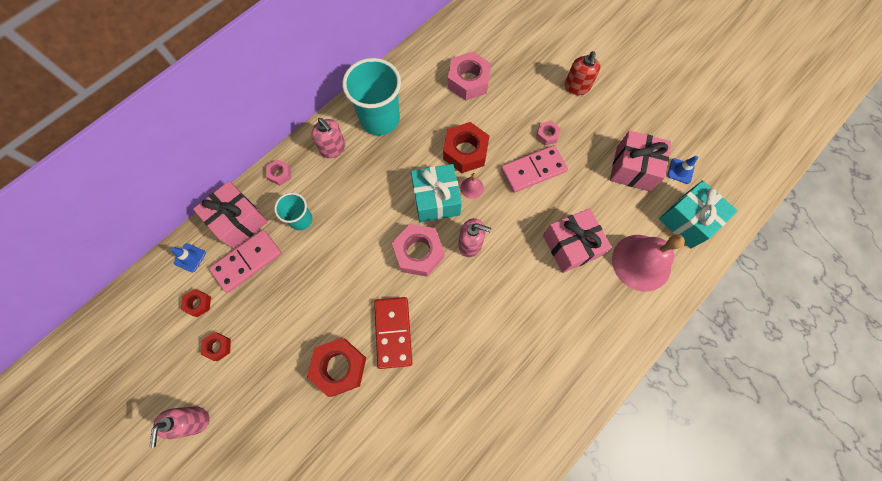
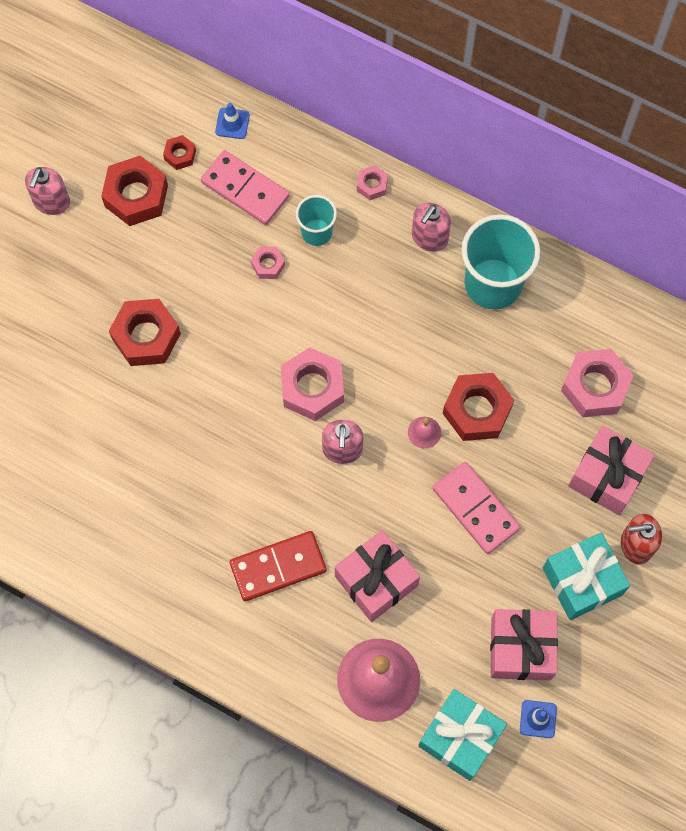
camera: 75 degrees right, 0 degrees up
pink soap dispenser [150,406,210,448] -> pink soap dispenser turned 60 degrees counterclockwise [25,167,70,215]
pink gift [193,181,268,249] -> pink gift moved to [568,426,655,515]
red nut [201,332,231,361] -> red nut [101,155,168,226], size x2.00
red domino [374,297,412,369] -> red domino moved to [229,531,327,601]
turquoise gift [411,164,462,222] -> turquoise gift moved to [543,533,630,620]
pink nut [536,121,561,145] -> pink nut moved to [251,247,285,279]

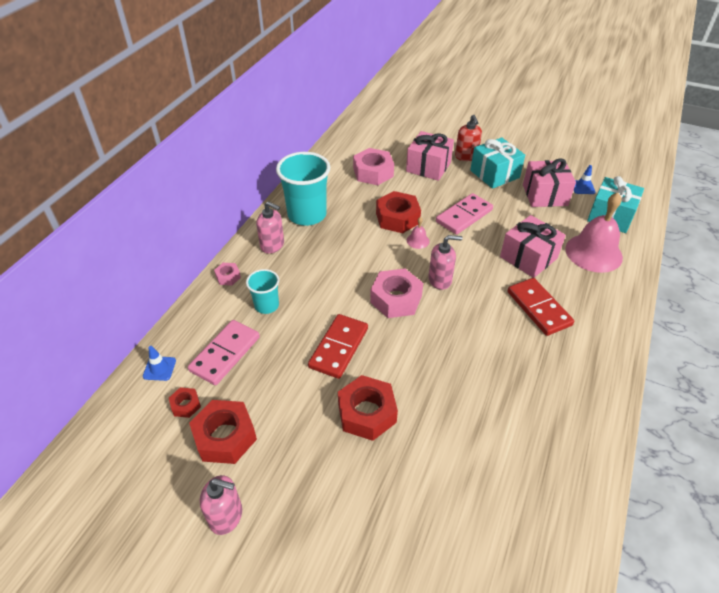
camera: 95 degrees left, 25 degrees down
pink nut [251,247,285,279] -> none
none -> red domino [308,314,368,379]

